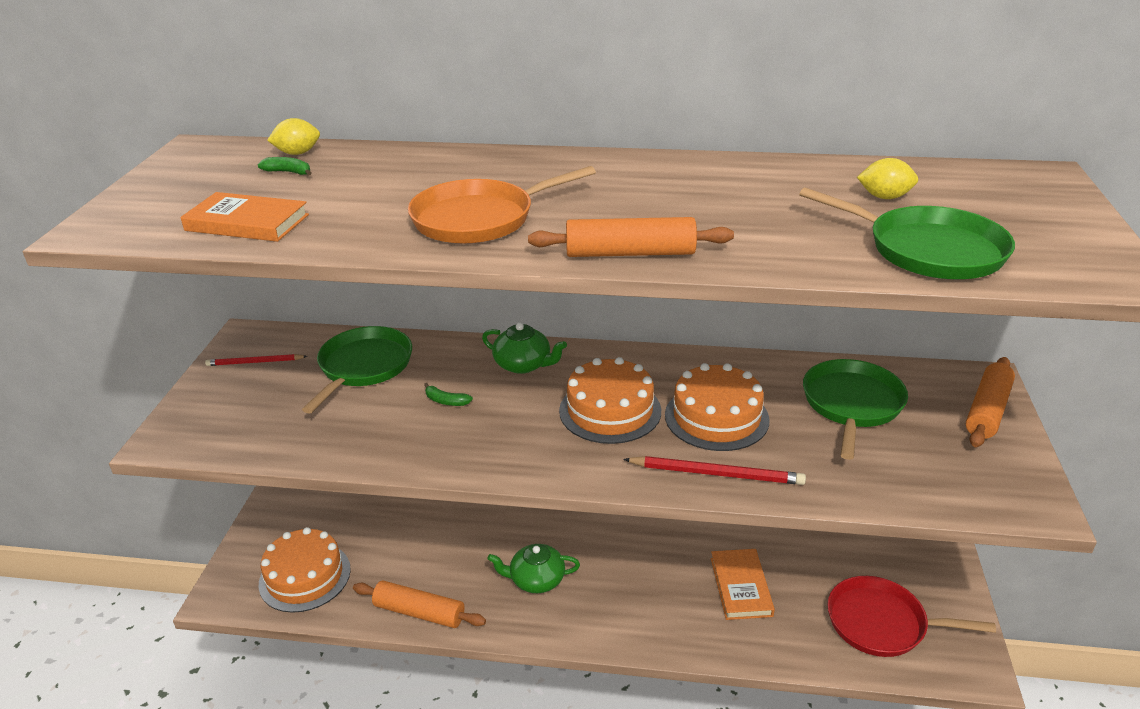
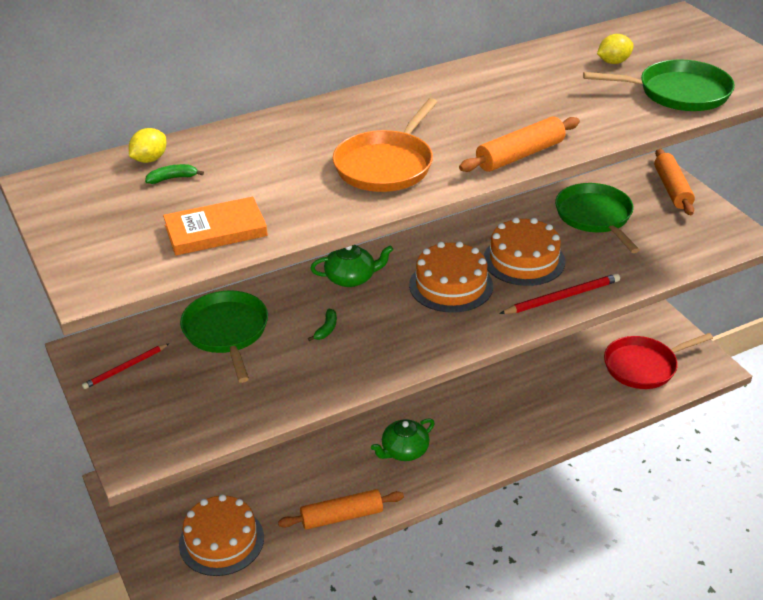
camera: 35 degrees left, 5 degrees up
green banana [424,383,473,406] -> green banana turned 60 degrees counterclockwise [308,309,337,341]
orange book [711,549,775,620] -> none

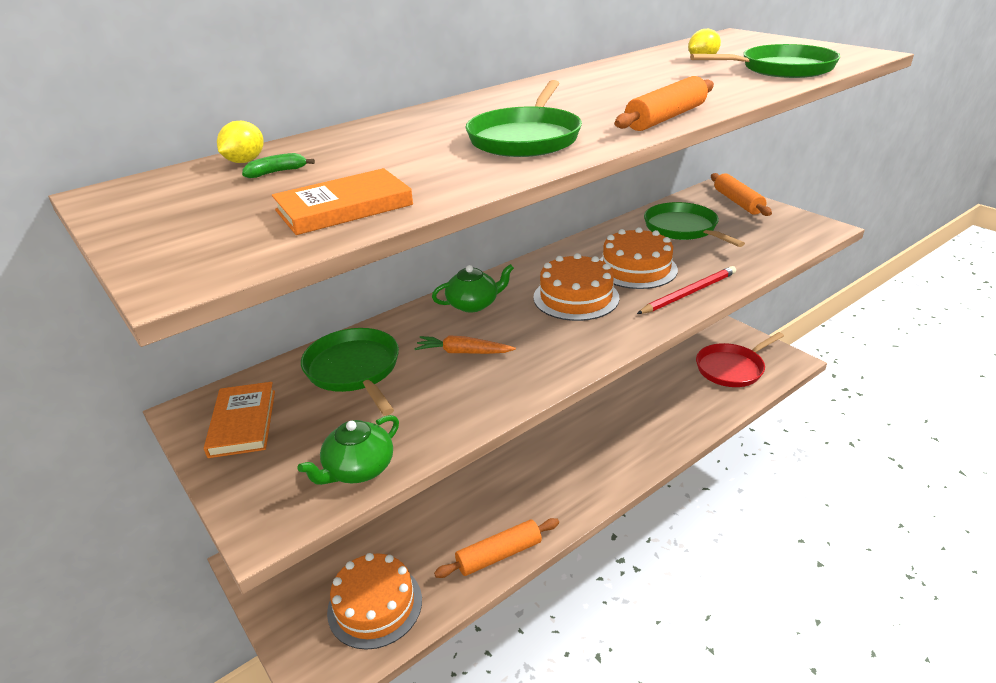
camera: 10 degrees left, 5 degrees down
red pencil [82,343,169,389] -> orange book [204,382,275,458]
green banana [308,309,337,341] -> orange carrot [414,335,516,354]
orange pan [333,98,437,192] -> green pan [465,80,582,157]
green teapot [371,418,435,461] -> green teapot moved to [297,415,399,485]

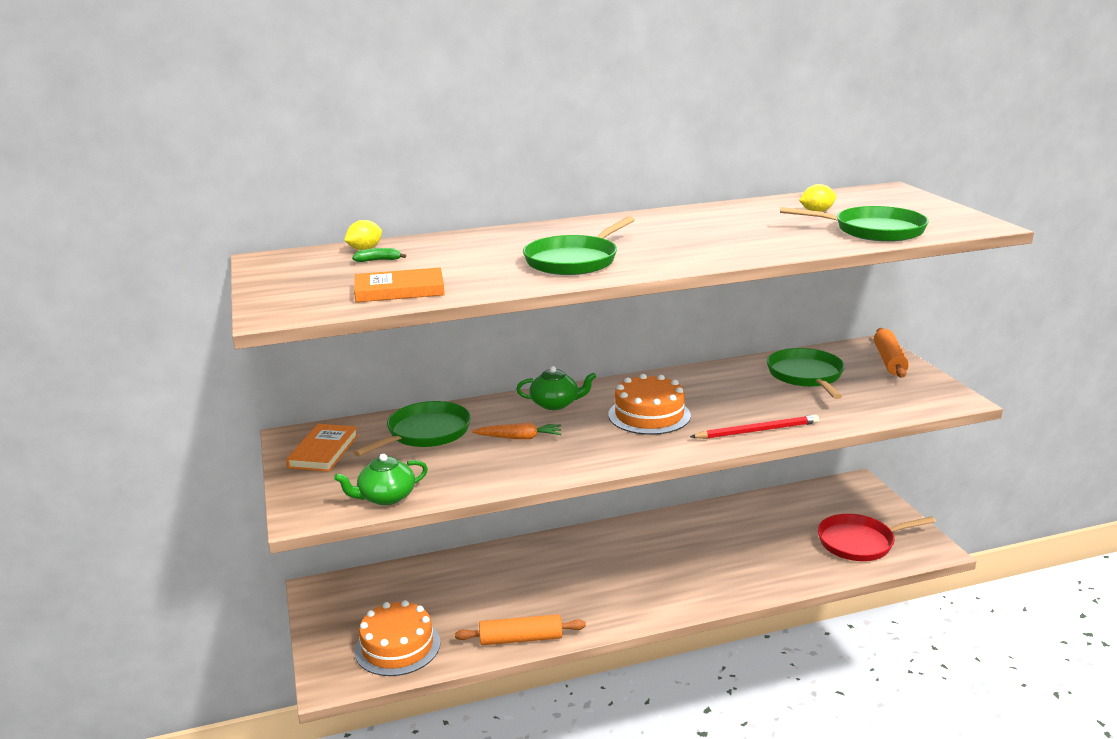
camera: 20 degrees right, 10 degrees down
green pan [301,328,399,416] -> green pan turned 45 degrees clockwise [353,401,471,456]
orange carrot [414,335,516,354] -> orange carrot turned 150 degrees clockwise [472,423,561,439]
orange cake [599,227,678,289] -> none
orange rolling pin [614,76,714,131] -> none

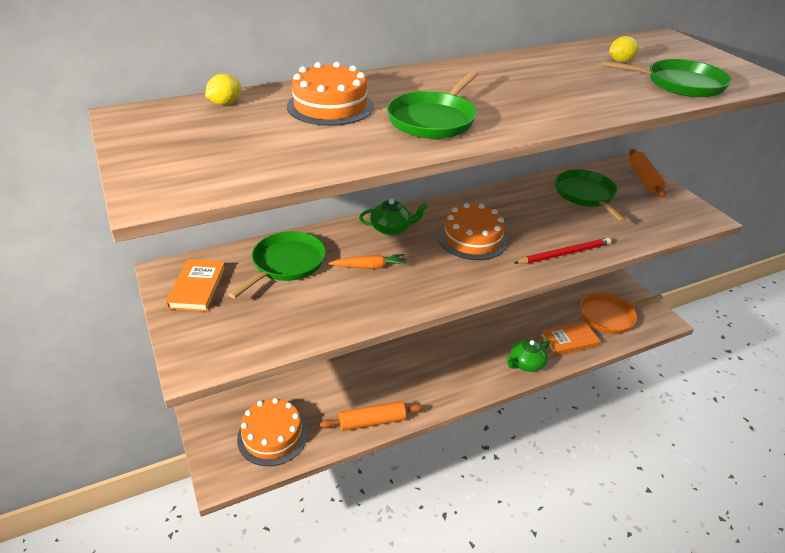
camera: 10 degrees left, 15 degrees up
green teapot [334,454,428,505] -> green teapot moved to [506,339,550,372]
green banana [352,248,406,262] -> none
orange book [354,267,445,302] -> orange book moved to [540,321,601,356]
red pan [818,514,936,561] -> orange pan [580,293,663,334]
none -> orange cake [287,62,374,126]

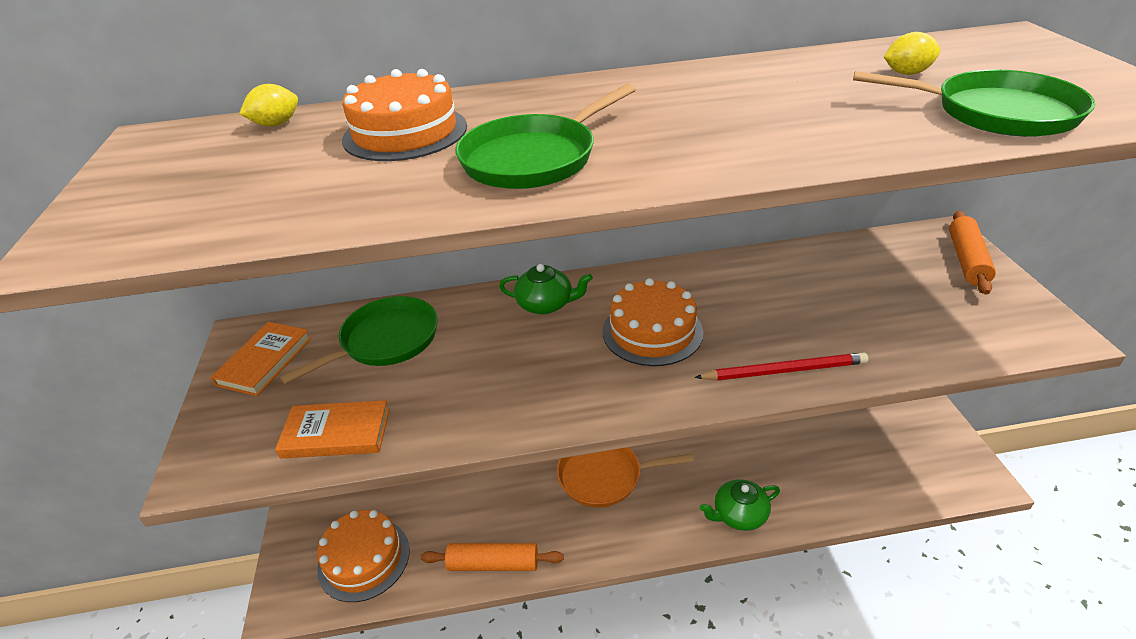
camera: 20 degrees right, 0 degrees up
orange carrot [329,254,407,269] -> none
orange book [540,321,601,356] -> orange book moved to [275,400,390,459]
green pan [555,170,627,223] -> none
orange pan [580,293,663,334] -> orange pan moved to [557,447,694,507]

